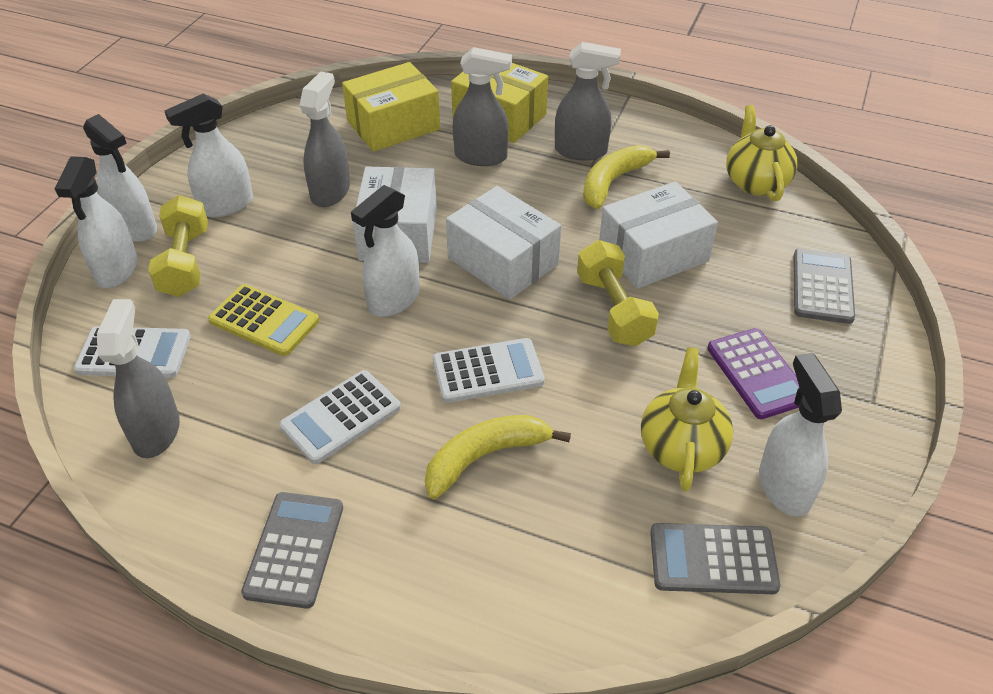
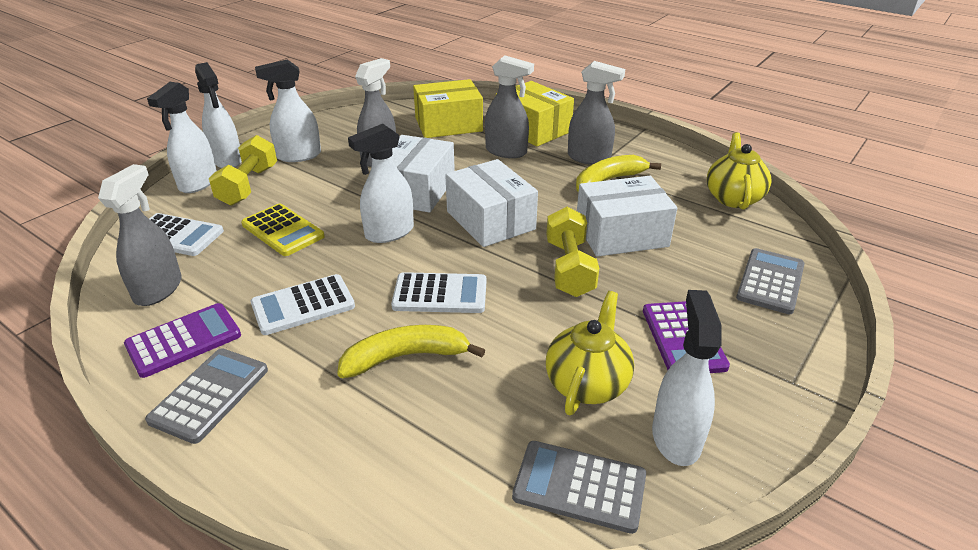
camera: 15 degrees right, 10 degrees down
none -> purple calculator [124,303,241,378]

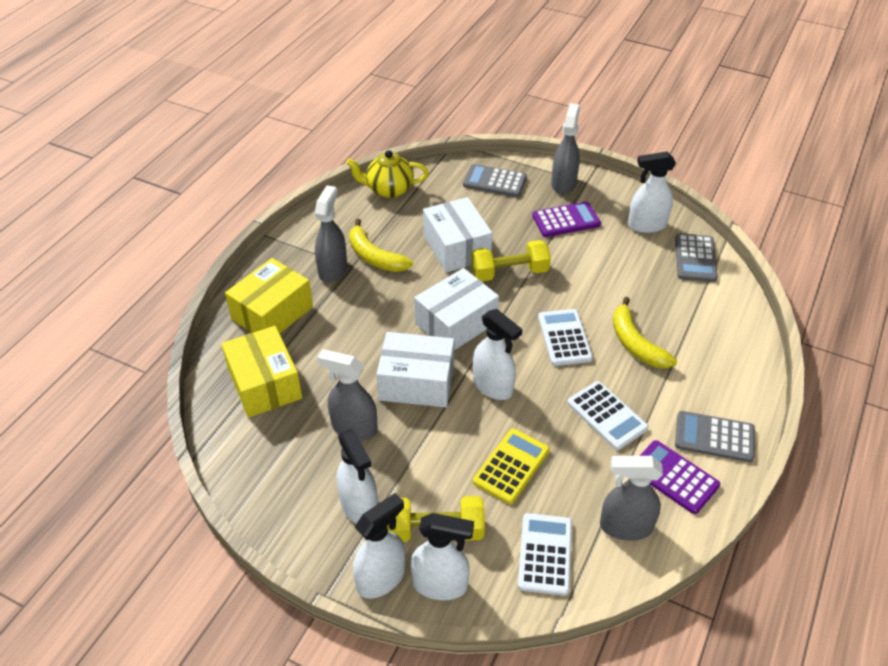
camera: 100 degrees left, 10 degrees up
grey spray bottle [485,55,534,158] -> grey spray bottle moved to [551,103,580,195]
yellow teapot [546,291,634,415] -> none

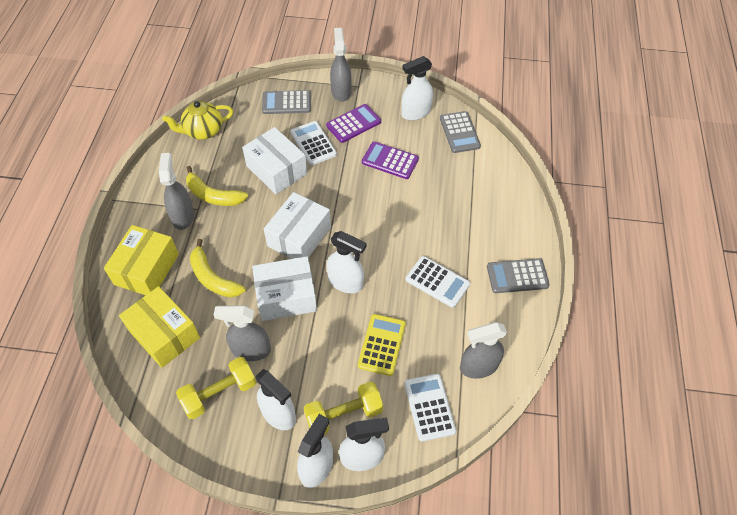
camera: 20 degrees left, 10 degrees up
yellow dumbbell [471,240,551,281] -> yellow dumbbell moved to [176,357,256,419]
white calculator [538,309,593,366] -> white calculator moved to [290,121,337,165]
yellow banana [613,297,677,369] -> yellow banana moved to [190,239,246,297]
purple calculator [640,440,720,514] -> purple calculator moved to [362,141,419,179]

